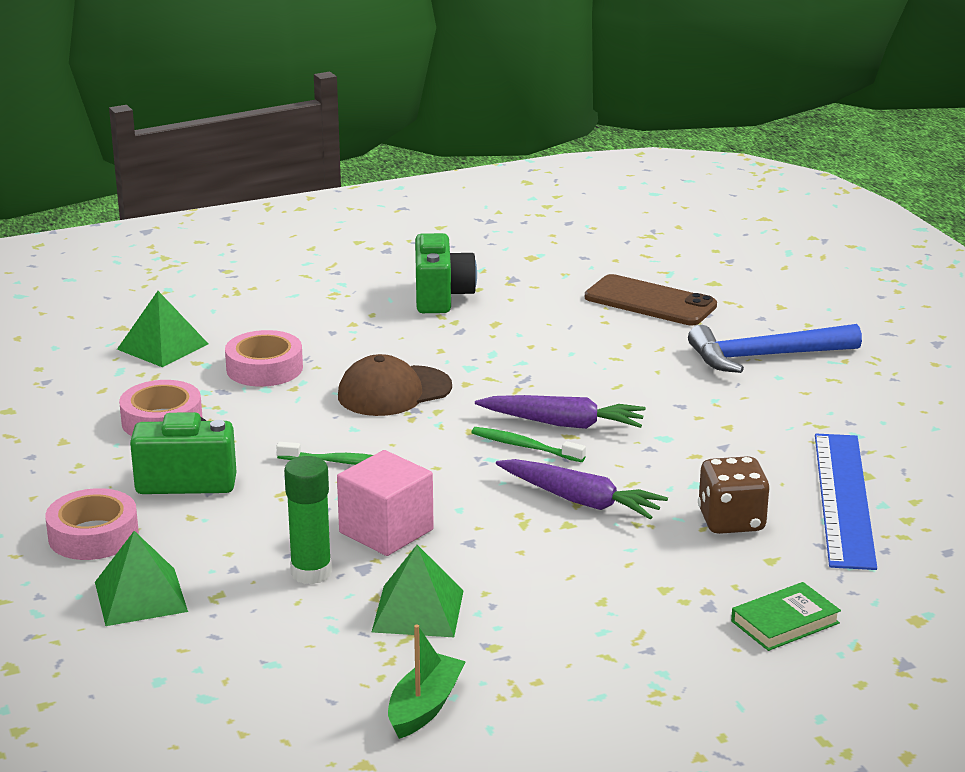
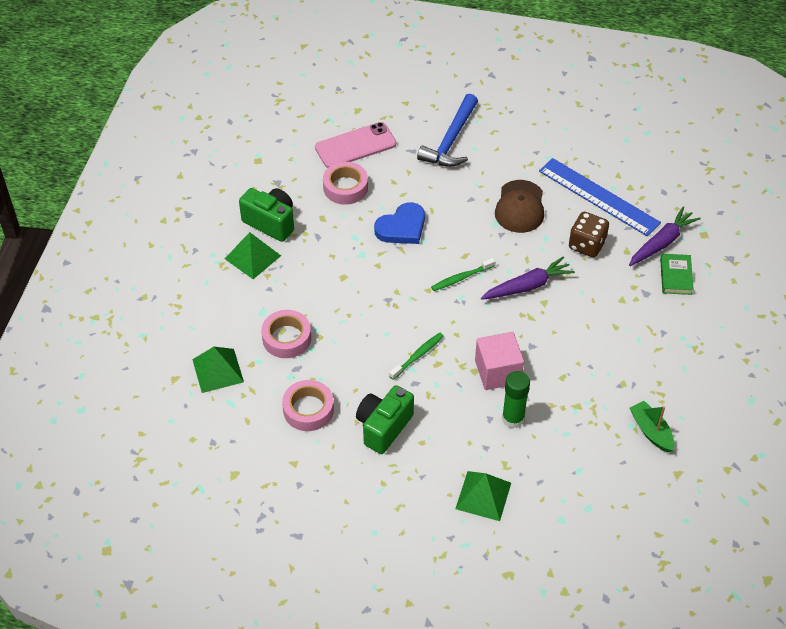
camera: 55 degrees left, 25 degrees up
pink tape [45,488,139,560] -> pink tape moved to [323,162,368,205]
brown cap [338,354,452,416] -> brown cap moved to [495,180,544,233]
green pyramid [372,545,464,637] -> green pyramid moved to [225,232,281,279]
purple carrot [475,395,646,429] -> purple carrot moved to [629,207,701,266]
brown phone [585,274,717,325] -> pink phone [315,122,396,168]
none -> blue heart [374,202,425,244]

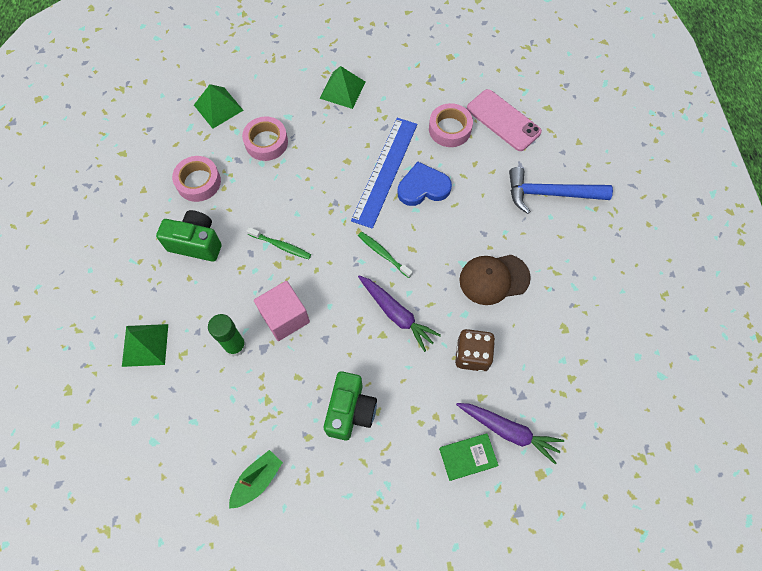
camera: 70 degrees right, 15 degrees up
green camera [239,188,294,242] -> green camera moved to [324,371,377,440]
blue heart [374,202,425,244] -> blue heart turned 135 degrees clockwise [398,161,452,206]
blue ruler [539,158,661,236] -> blue ruler moved to [351,118,417,229]

